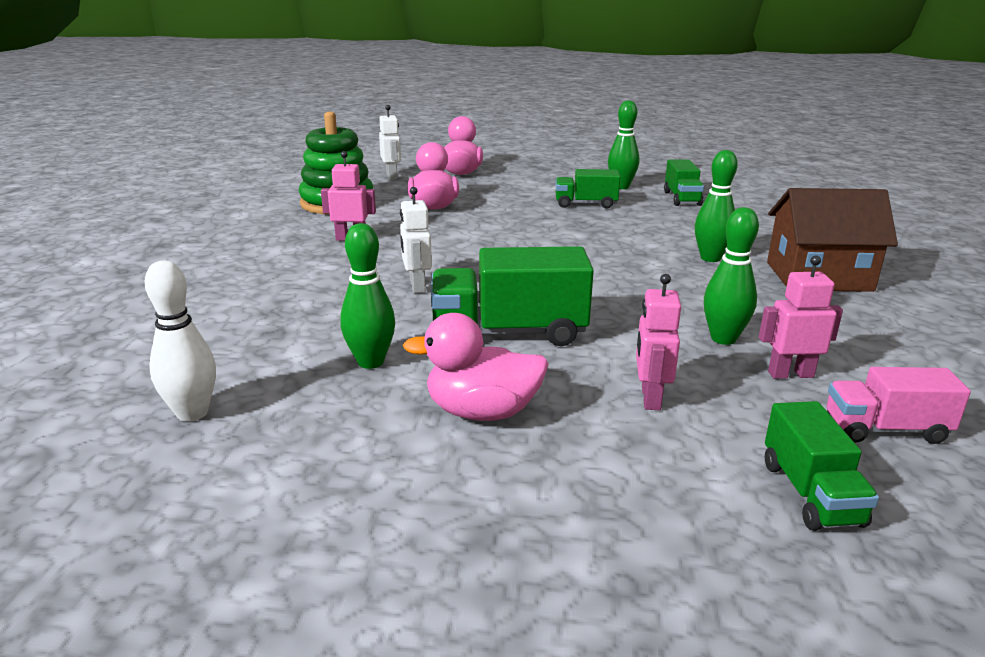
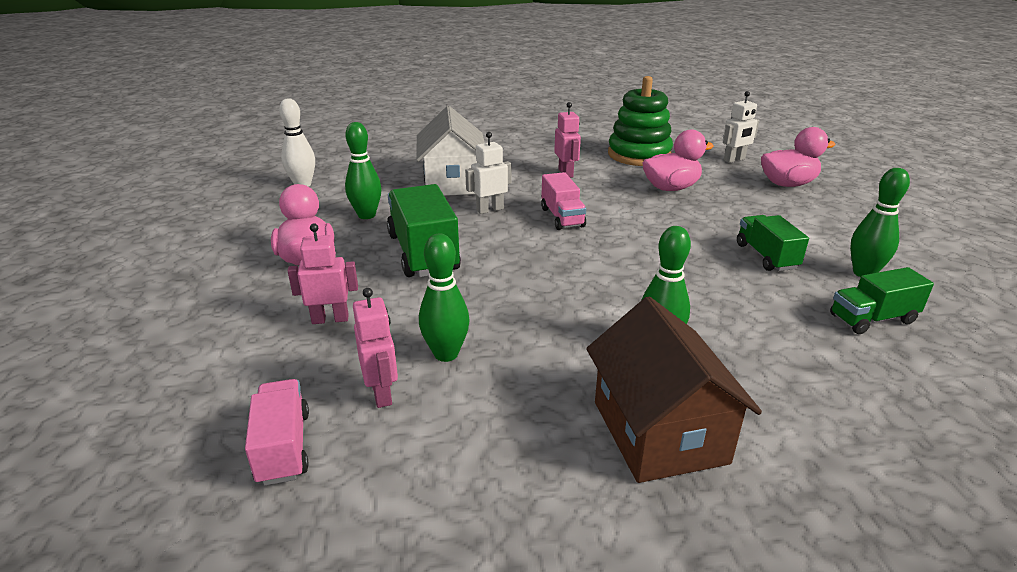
camera: 75 degrees right, 5 degrees up
green truck [765,401,879,531] -> none
none -> white house [416,106,485,196]
none -> pink truck [541,172,586,230]

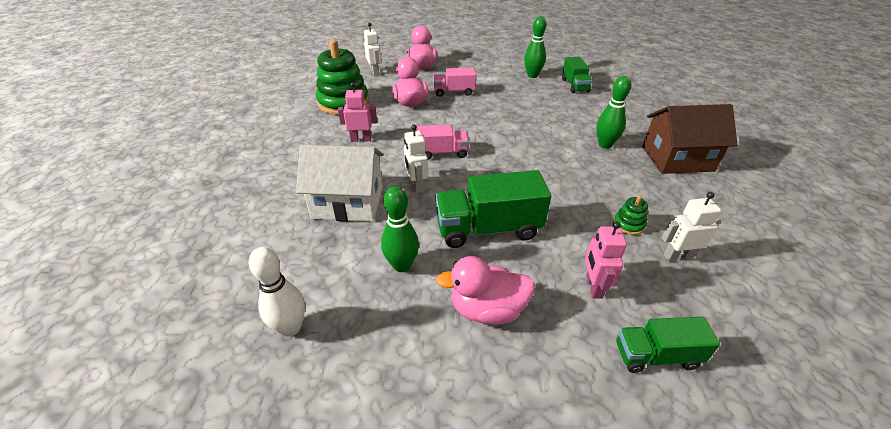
camera: 80 degrees left, 10 degrees up
pink truck [245,379,309,486] -> pink truck moved to [433,67,476,97]
pink robot [353,288,398,408] -> white robot [662,192,721,262]
green bowling pin [419,233,469,362] -> green stacking toy [614,195,648,235]
green truck [737,215,809,271] -> green truck moved to [617,317,720,373]

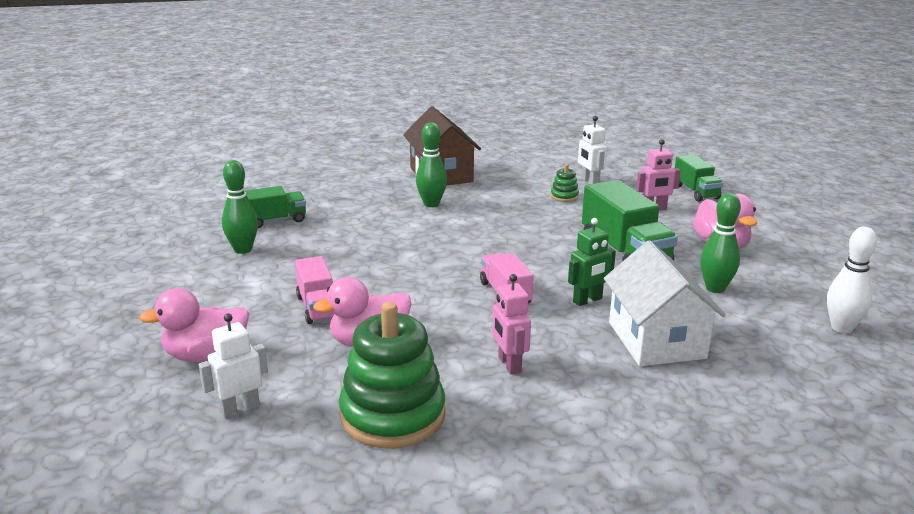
camera: 105 degrees left, 15 degrees down
white robot [404,125,428,193] -> green robot [568,218,616,306]

